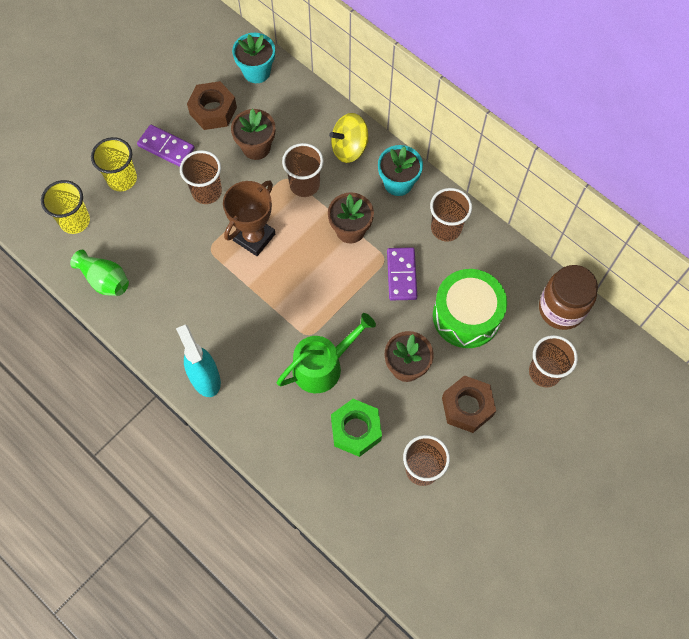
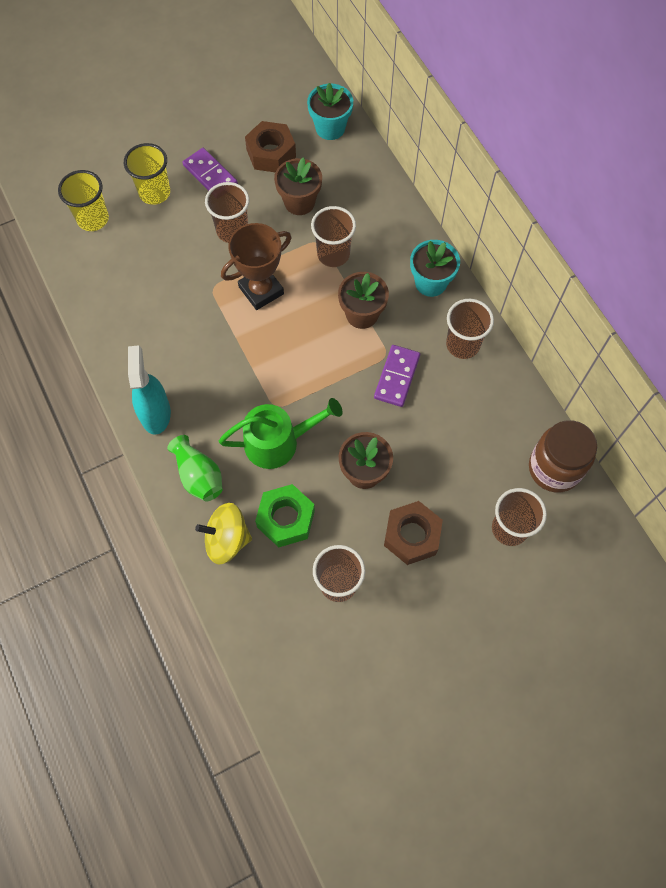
camera: 20 degrees right, 0 degrees up
green vase [70,250,129,296] -> green vase moved to [167,435,222,501]
yellow spinning top [329,113,369,163] -> yellow spinning top moved to [195,503,252,564]
green drum [433,269,507,348] -> none

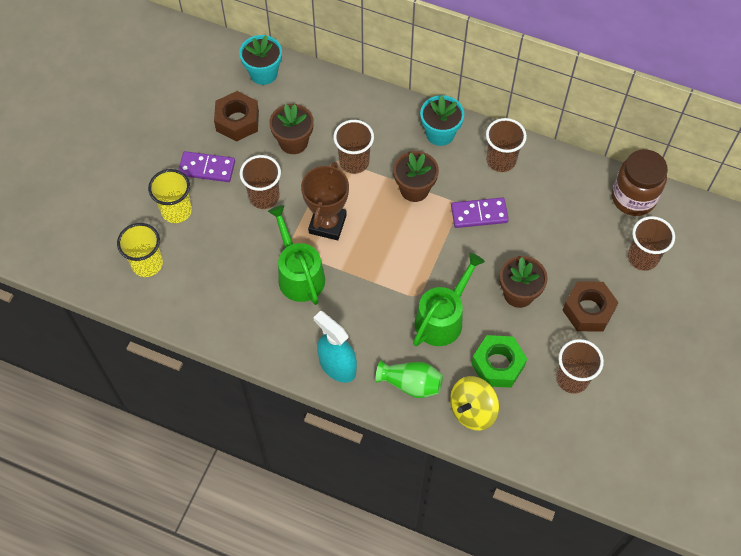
camera: 40 degrees left, 5 degrees down
purple domino [374,345,420,407] -> purple domino turned 75 degrees counterclockwise [451,197,509,228]
none -> green watering can [268,205,325,305]

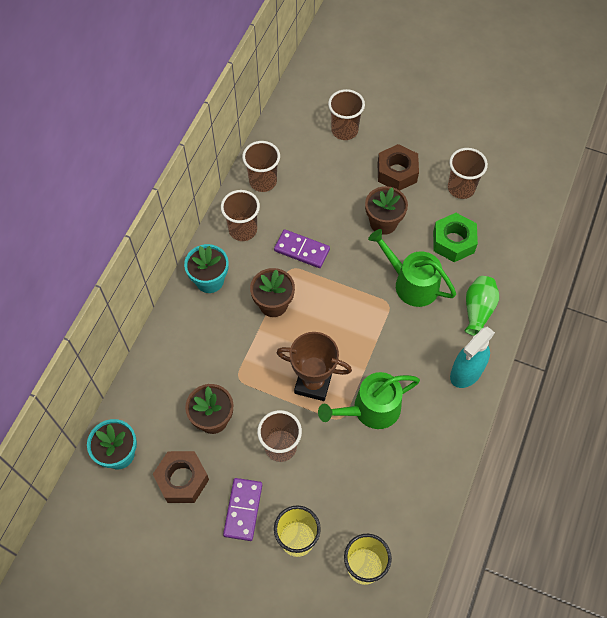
camera: 90 degrees left, 0 degrees up
brown cup [333,120,374,174] -> brown cup moved to [242,141,280,192]
yellow spinning top [450,376,499,431] -> none
purple domino [451,197,509,228] -> purple domino turned 60 degrees counterclockwise [274,229,330,268]
brown jar [612,149,668,216] -> none

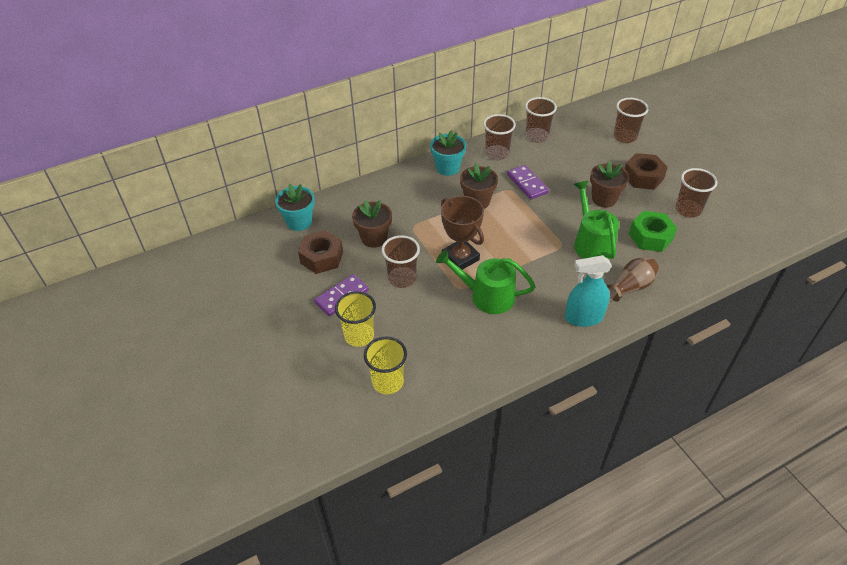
camera: 40 degrees right, 15 degrees down
green vase [464,276,499,336] -> brown vase [606,257,659,302]

